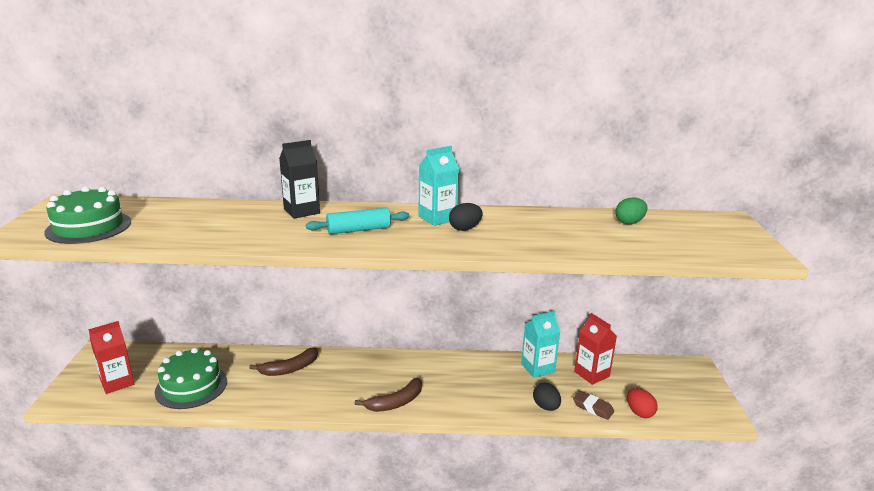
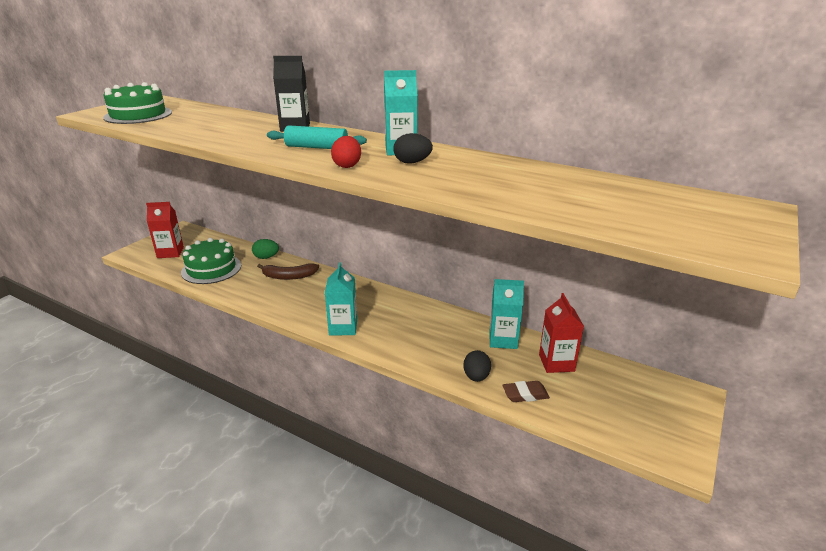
camera: 30 degrees right, 5 degrees up
brown banana [354,378,422,412] -> turquoise carton [325,262,357,336]
brown eraser [573,391,614,420] -> brown eraser turned 75 degrees counterclockwise [502,381,550,402]
green egg [616,197,647,224] -> green egg moved to [252,239,279,259]
red egg [627,388,658,418] -> red egg moved to [331,136,361,168]

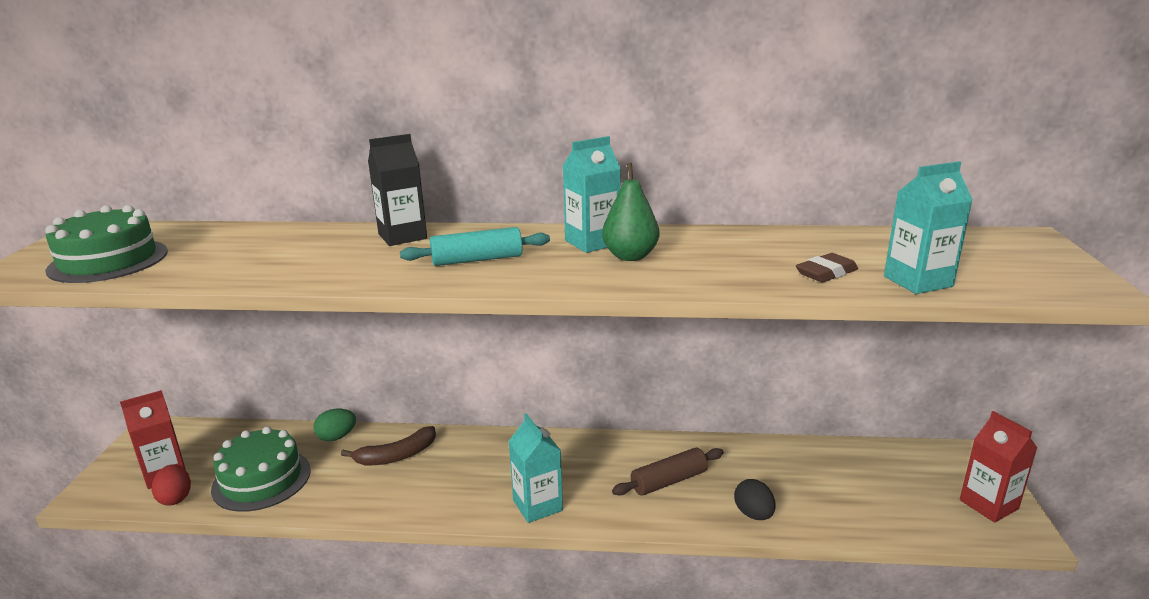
camera: 25 degrees left, 5 degrees down
red egg [331,136,361,168] -> red egg moved to [152,464,191,505]
black egg [393,133,433,164] -> green pear [602,163,660,261]
turquoise carton [489,279,524,349] -> turquoise carton moved to [884,161,973,294]
brown eraser [502,381,550,402] -> brown eraser moved to [796,253,858,282]
red carton [539,293,584,373] -> red carton moved to [960,411,1037,523]
none -> brown rolling pin [612,448,723,496]

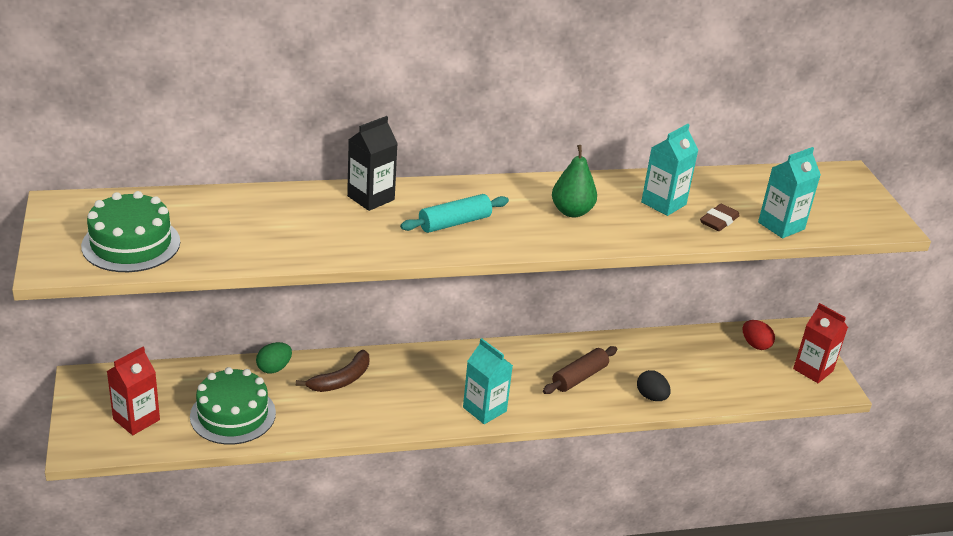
camera: 20 degrees left, 10 degrees up
red egg [152,464,191,505] -> red egg moved to [742,320,775,350]
turquoise carton [563,136,621,253] -> turquoise carton moved to [641,124,698,216]

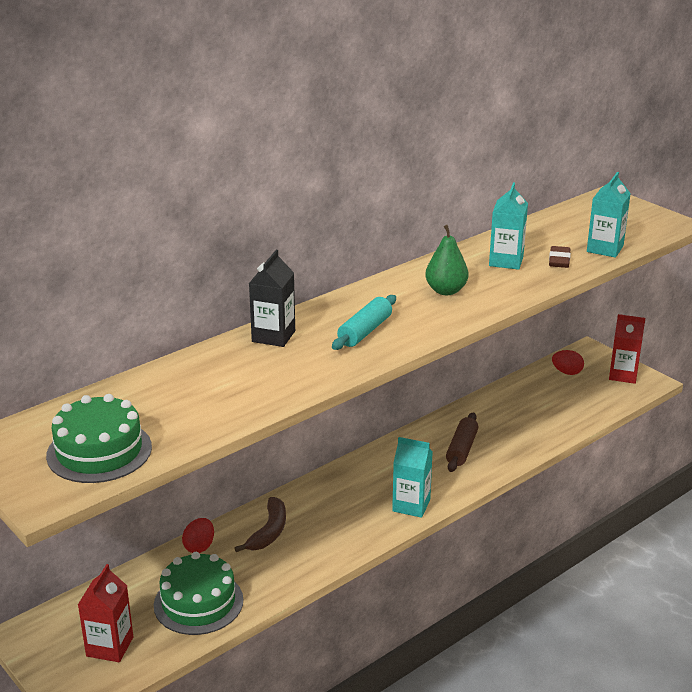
camera: 25 degrees left, 5 degrees down
green egg [256,342,292,373] -> red egg [182,518,214,553]
black egg [637,370,671,401] -> none

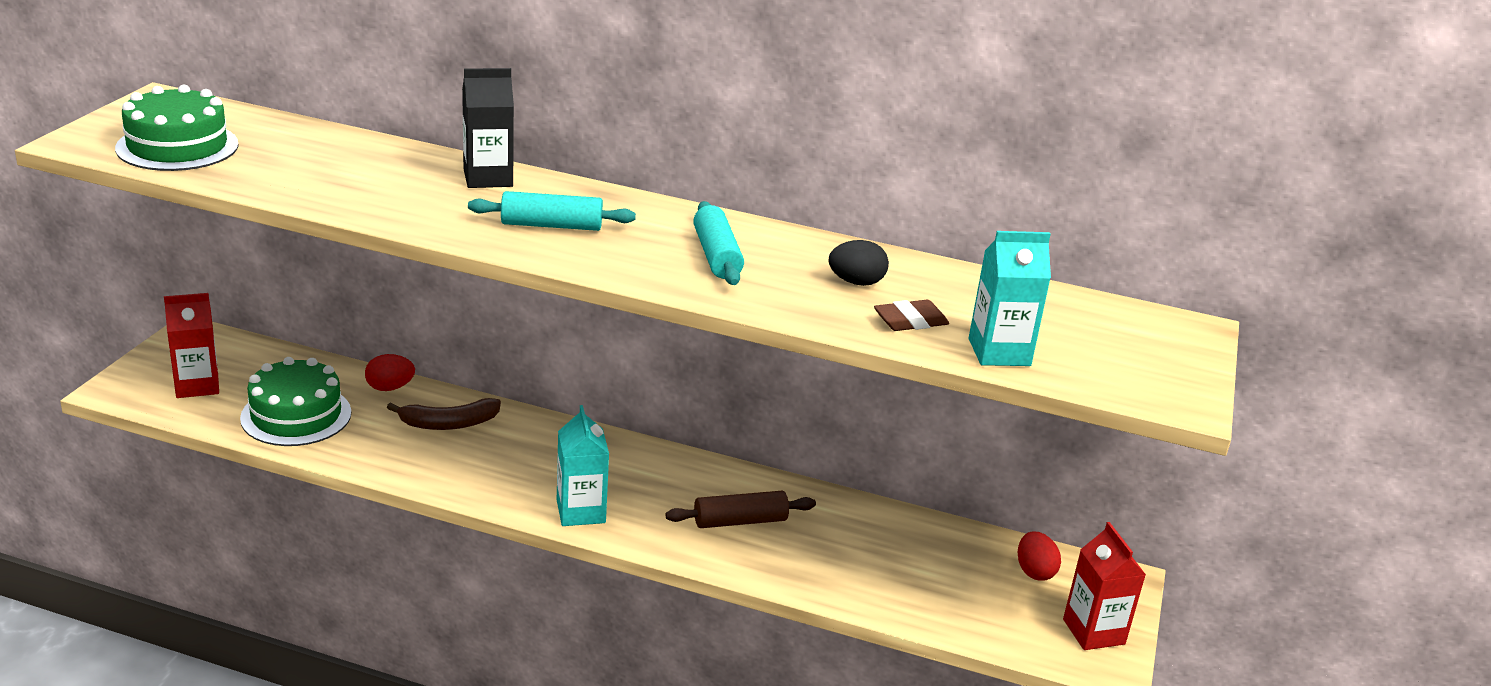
camera: 55 degrees right, 0 degrees up
green pear [425,225,468,295] -> turquoise rolling pin [693,201,744,285]
turquoise carton [489,183,528,270] -> black egg [829,240,889,286]

